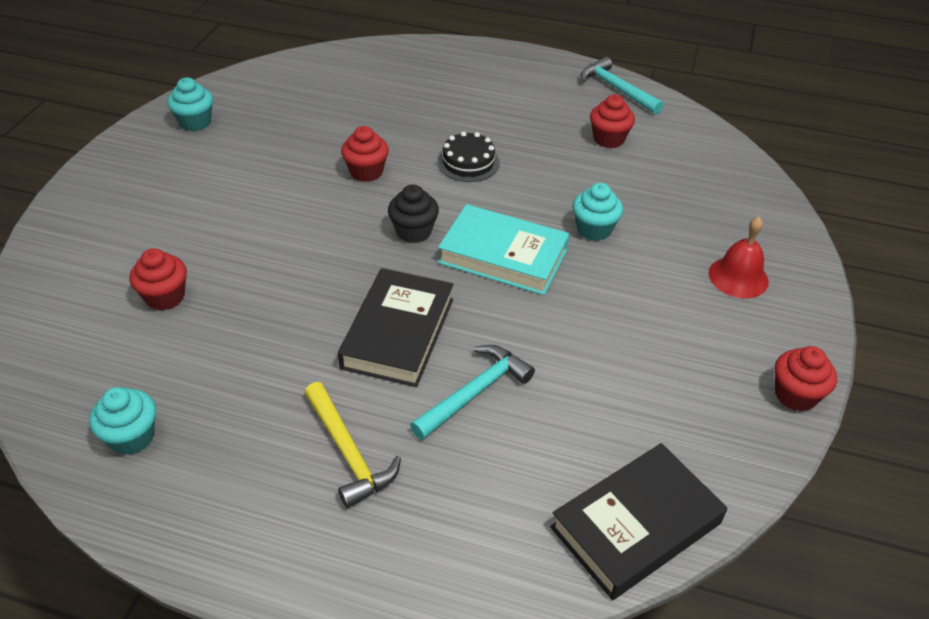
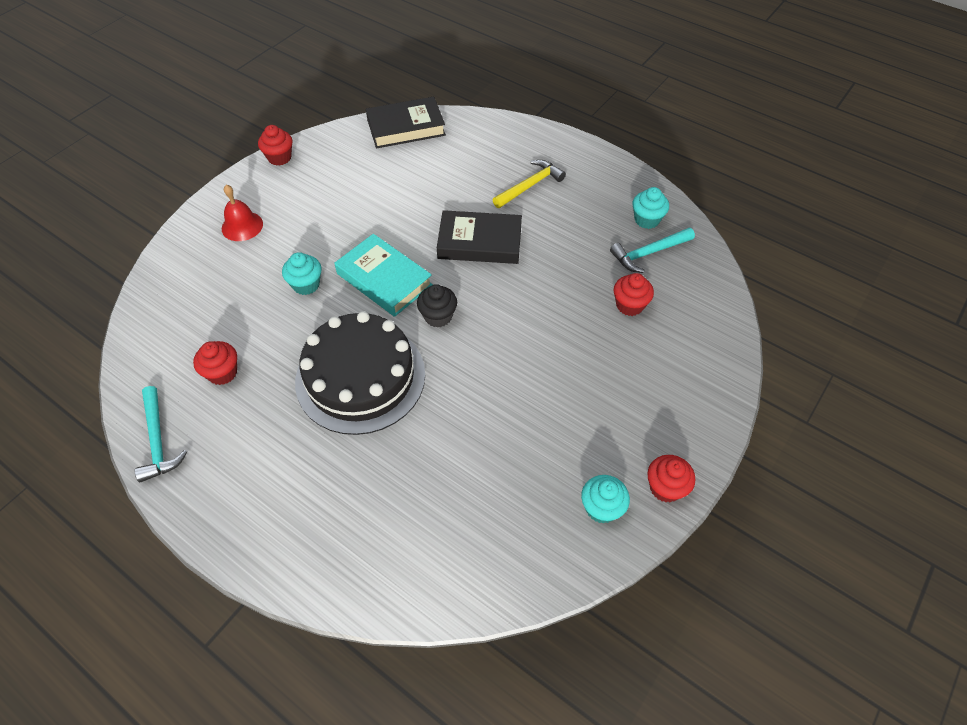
camera: 160 degrees left, 10 degrees up
yellow hammer [305,382,401,508] -> yellow hammer turned 60 degrees clockwise [493,160,566,208]
black book [338,268,453,387] -> black book turned 60 degrees clockwise [437,210,522,264]
red cupcake [341,126,389,182] -> red cupcake moved to [647,455,695,502]
turquoise hammer [410,345,535,440] -> turquoise hammer moved to [610,228,695,273]
black cake [438,131,500,182] -> black cake [295,311,425,435], size x2.27

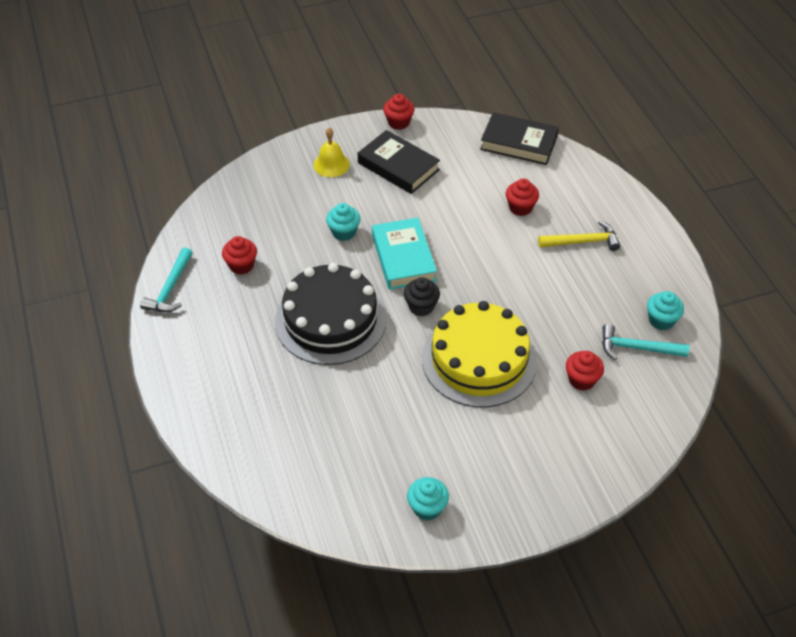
camera: 35 degrees right, 5 degrees down
red bell [222,185,263,241] -> yellow bell [314,128,350,177]
black book [437,210,522,264] -> black book moved to [358,130,440,194]
red cupcake [647,455,695,502] -> red cupcake moved to [506,179,539,216]
none -> yellow cake [422,301,537,407]

